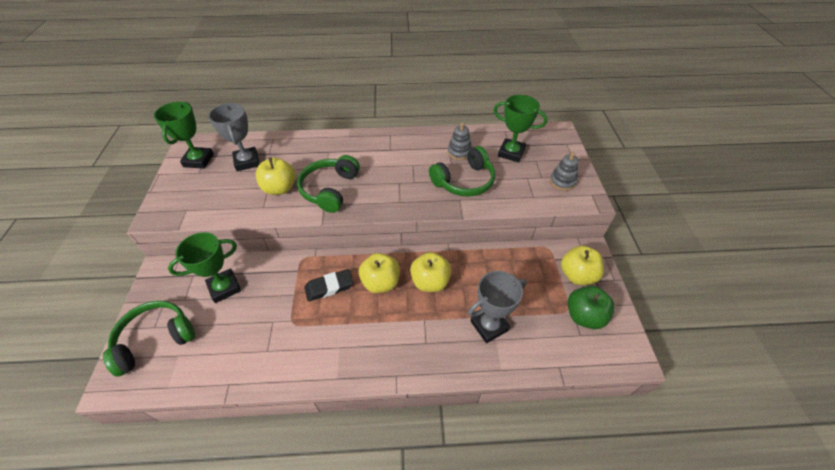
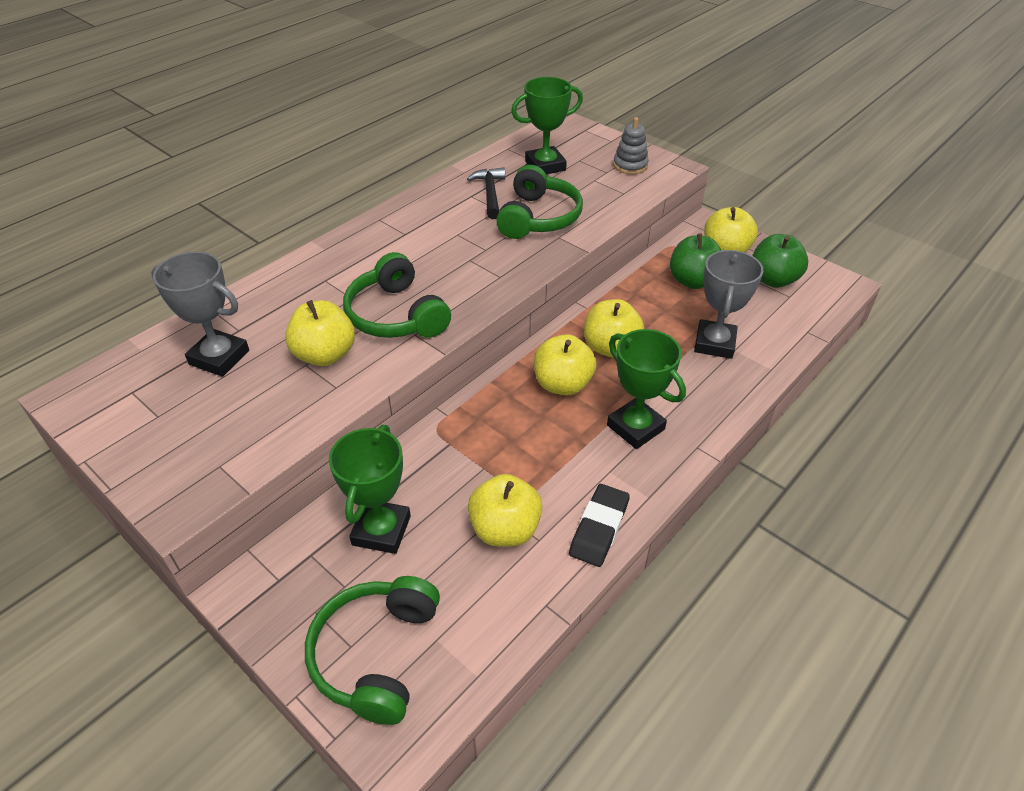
camera: 45 degrees left, 5 degrees down
green trophy [154,102,214,169] -> green trophy moved to [607,329,686,449]
black eraser [304,269,354,302] -> black eraser moved to [569,484,630,567]
grey stacking toy [448,122,472,160] -> black hammer [467,167,505,219]
none -> yellow apple [468,474,542,547]
none -> green apple [670,233,722,289]

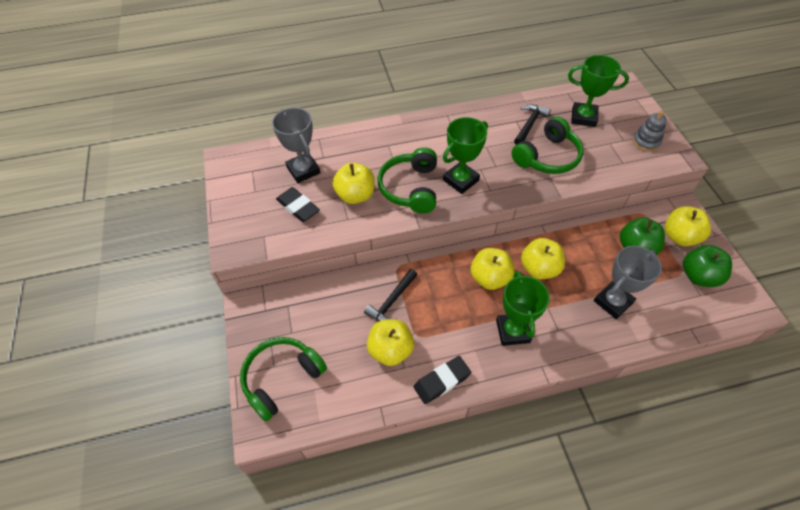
camera: 35 degrees right, 10 degrees up
green trophy [329,425,411,554] -> green trophy moved to [443,117,488,194]
none -> black eraser [276,187,320,222]
none -> black hammer [364,269,417,321]

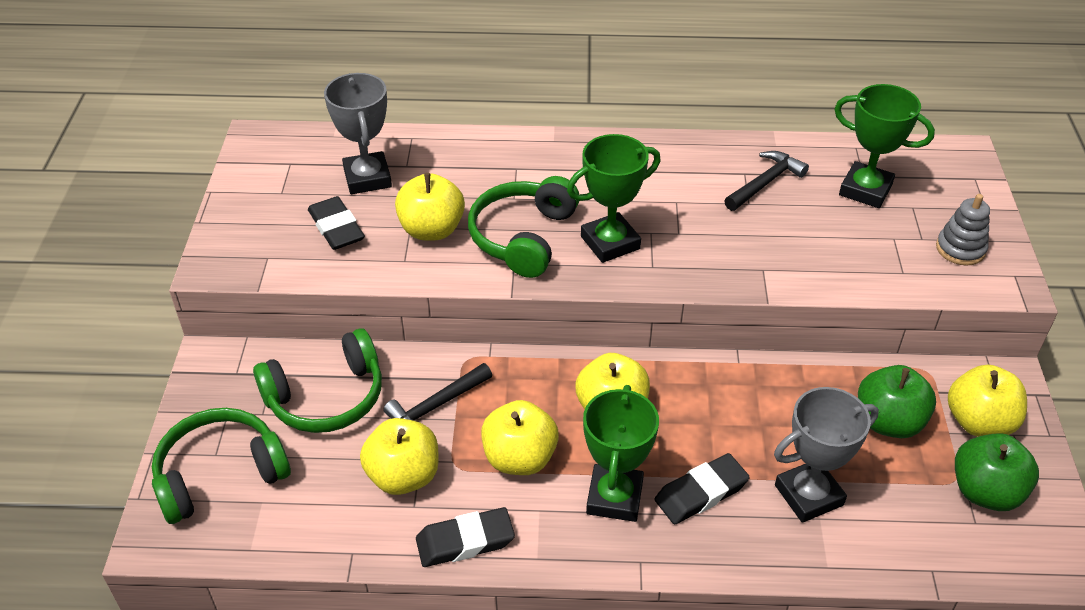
camera: 15 degrees right, 10 degrees down
green headphones [511,116,583,174] -> green headphones moved to [253,328,382,433]
yellow apple [521,238,565,279] -> yellow apple moved to [481,400,559,475]
none -> black eraser [655,453,750,524]

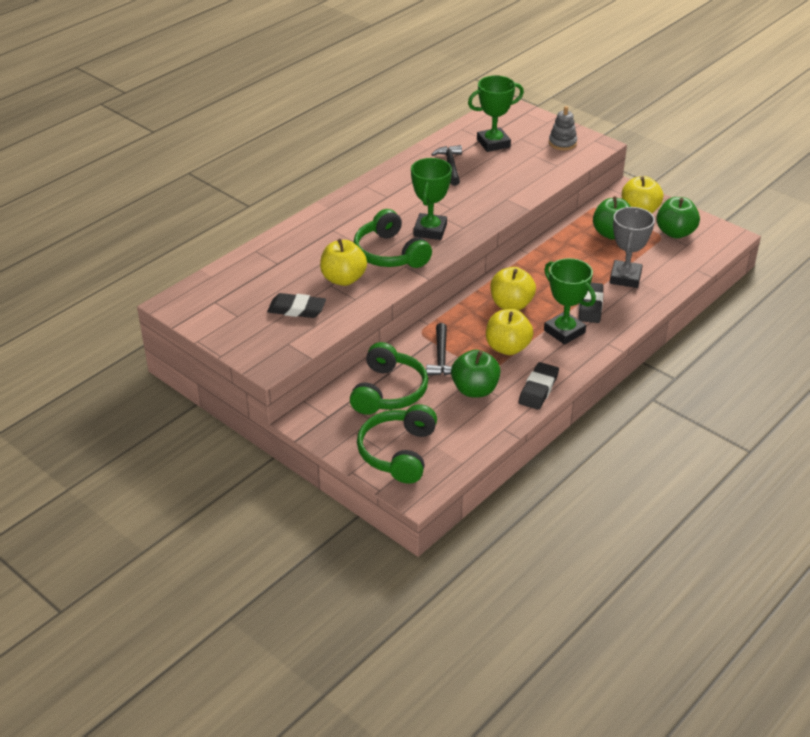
camera: 50 degrees left, 5 degrees down
grey trophy [324,73,392,194] -> none
yellow apple [360,418,439,495] -> green apple [451,350,501,397]

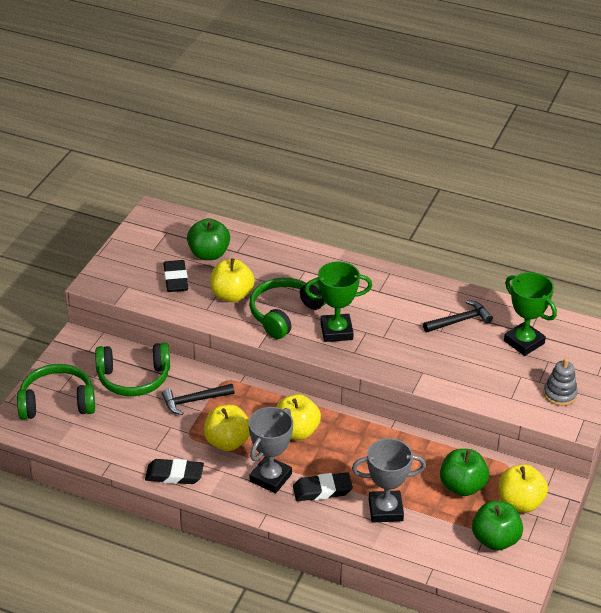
camera: 70 degrees right, 0 degrees up
green apple [451,350,501,397] -> green apple moved to [187,218,230,260]
green trophy [544,258,596,345] -> grey trophy [249,407,293,493]

